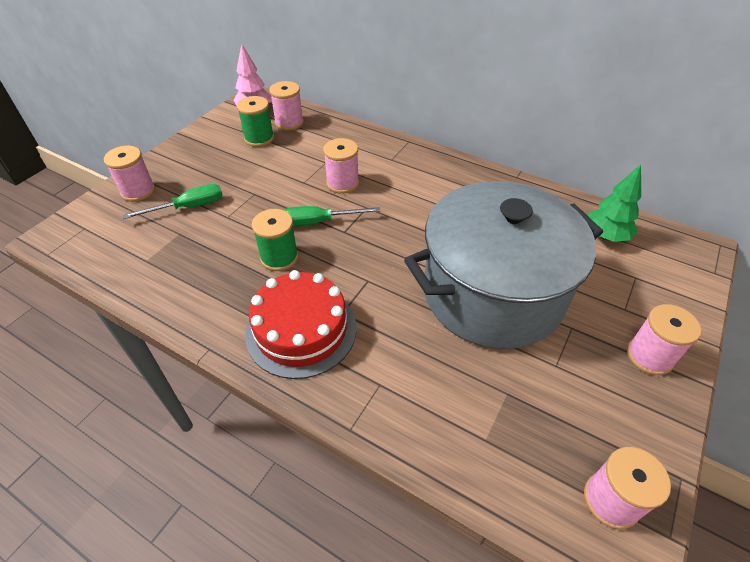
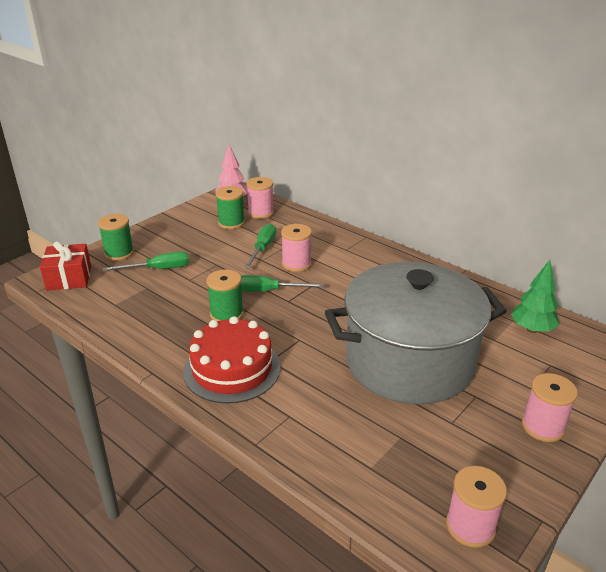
camera: 10 degrees right, 15 degrees down
pink spool [104,146,155,202] -> green spool [98,214,134,261]
none -> red gift [40,241,91,291]
none -> green screwdriver [244,224,276,269]

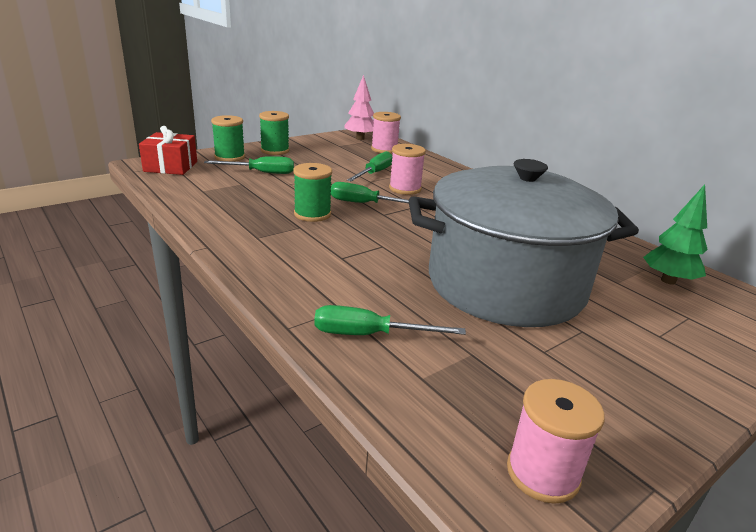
camera: 10 degrees right, 5 degrees down
red cake [183,316,281,404] -> none
green spool [215,186,245,229] -> green spool moved to [259,111,289,155]
pink spool [522,373,578,442] -> none
none -> green screwdriver [314,305,466,335]

